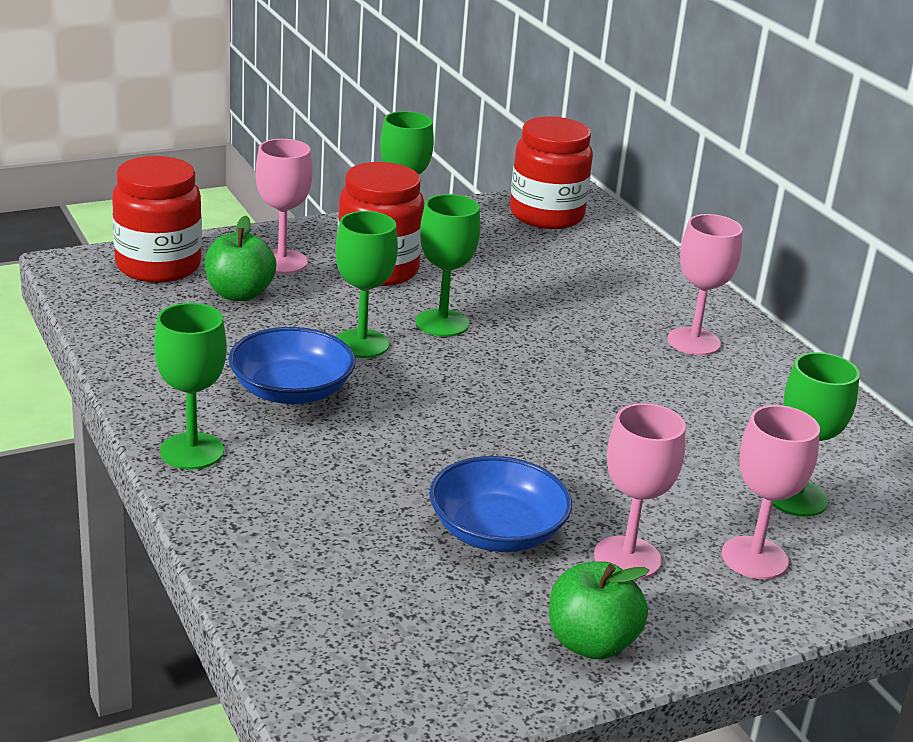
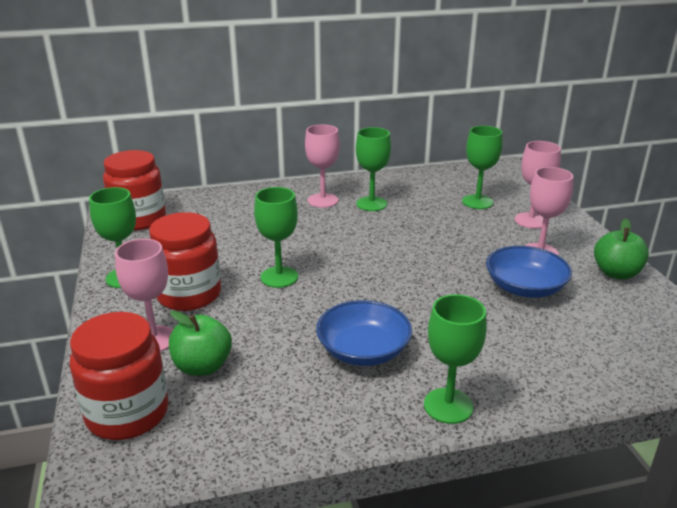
camera: 75 degrees left, 0 degrees up
green goblet [336,211,398,358] -> green goblet moved to [356,127,391,211]

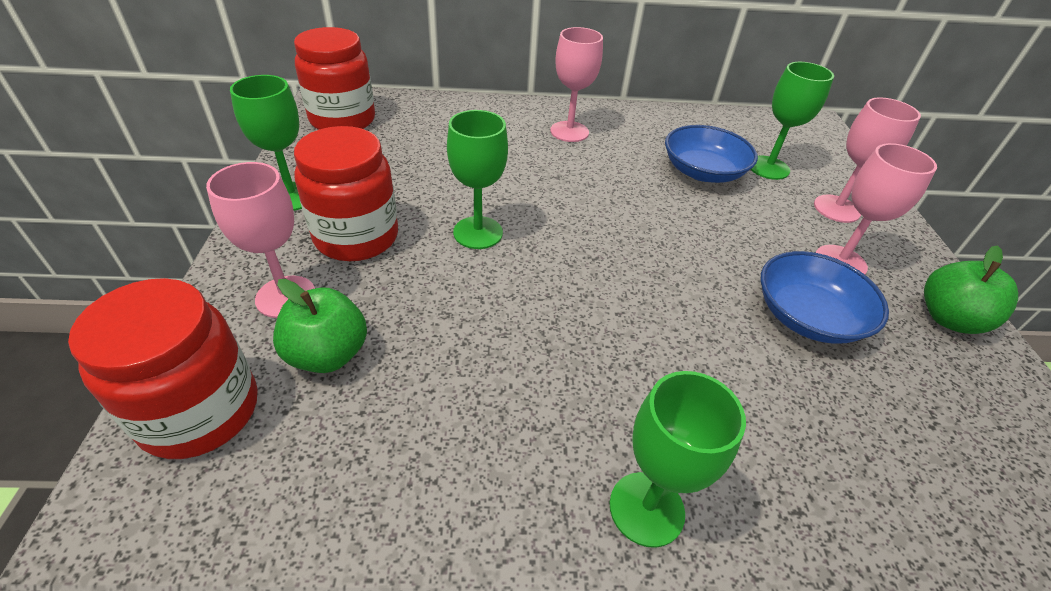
camera: 10 degrees right, 15 degrees up
blue bowl [316,300,412,366] -> blue bowl moved to [665,125,758,183]
green goblet [356,127,391,211] -> none

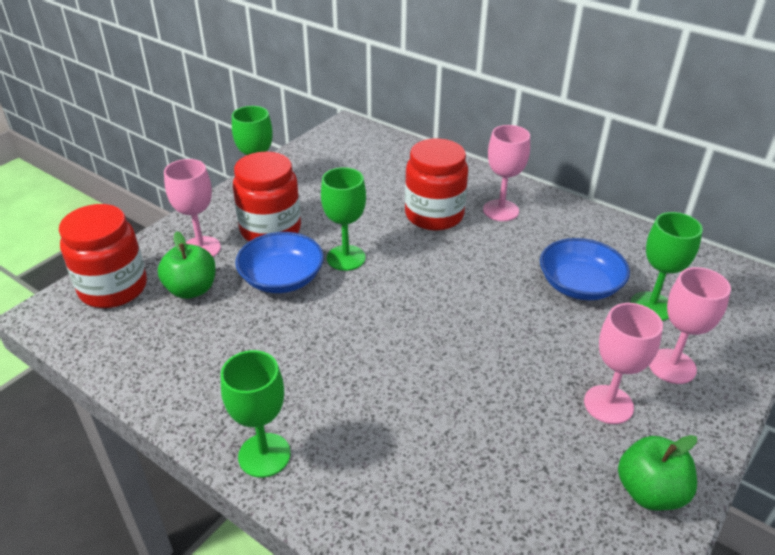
camera: 40 degrees right, 5 degrees down
red jar [294,27,375,130] -> red jar moved to [405,139,468,231]
blue bowl [761,251,889,344] -> blue bowl moved to [235,232,324,293]

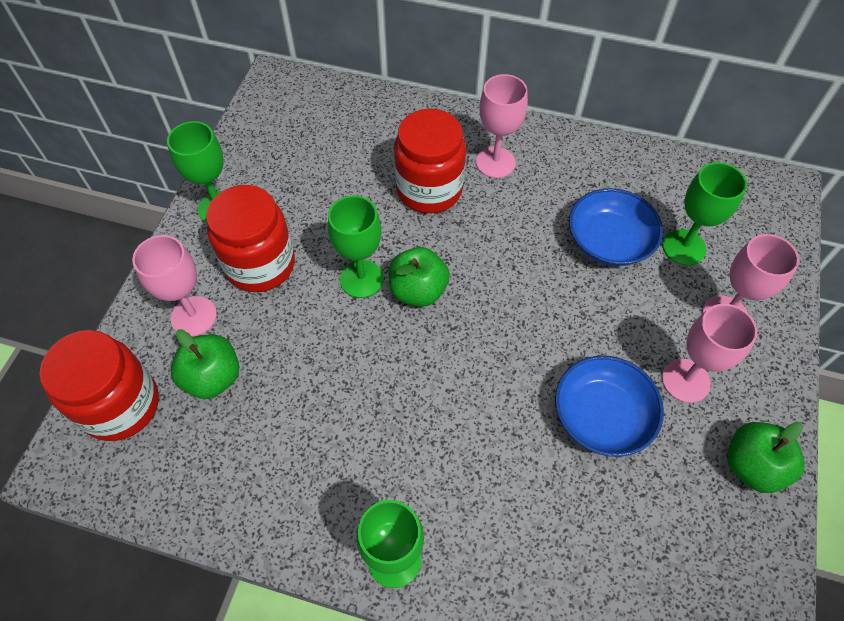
camera: 20 degrees left, 20 degrees up
blue bowl [235,232,324,293] -> blue bowl moved to [555,356,664,457]
none -> green apple [389,247,450,307]

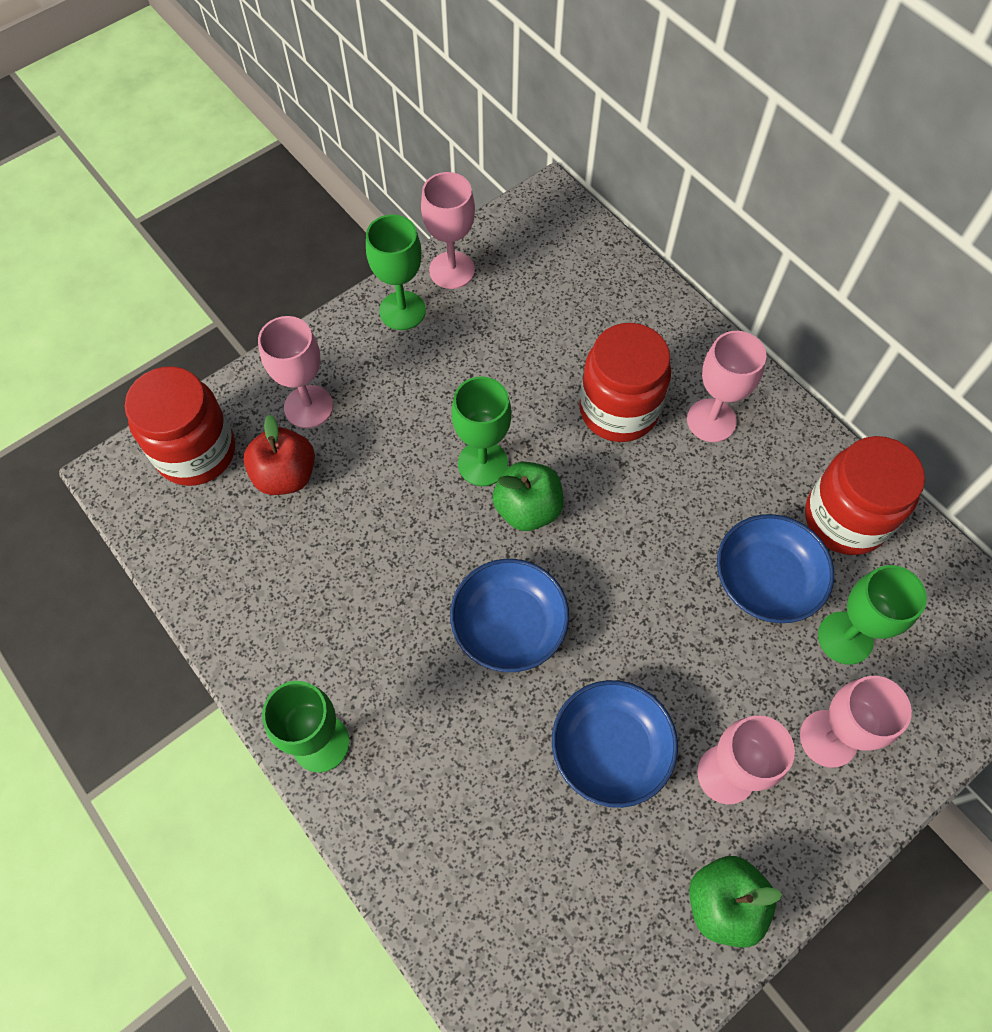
camera: 35 degrees right, 5 degrees up
green apple [171,329,239,399] -> red apple [243,415,315,495]
red jar [206,185,295,292] -> red jar moved to [805,436,925,555]
none -> pink goblet [421,172,475,289]
none -> blue bowl [450,559,569,672]

